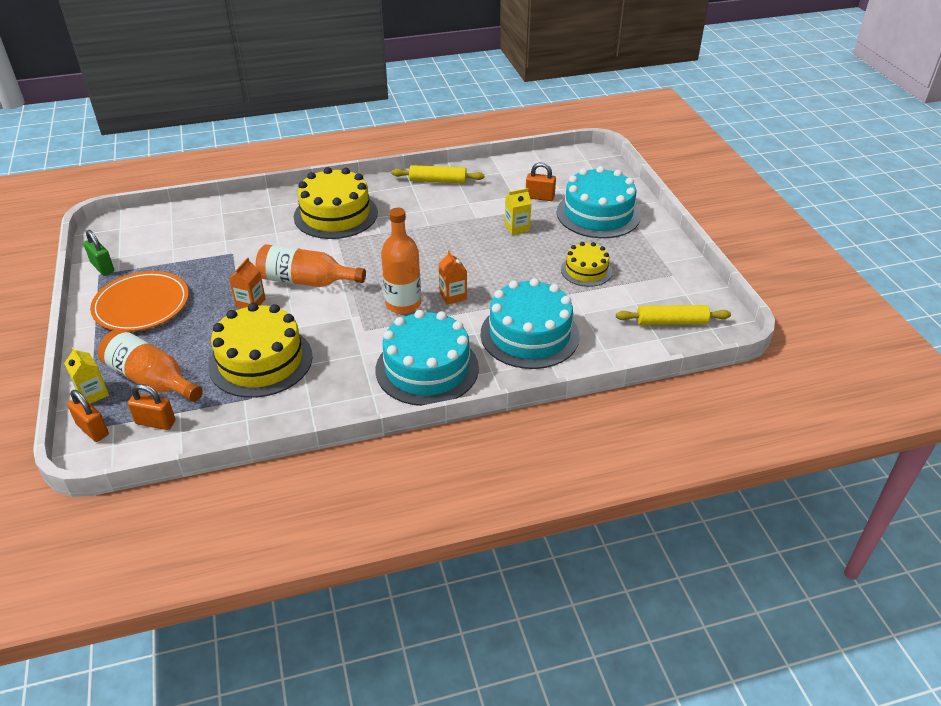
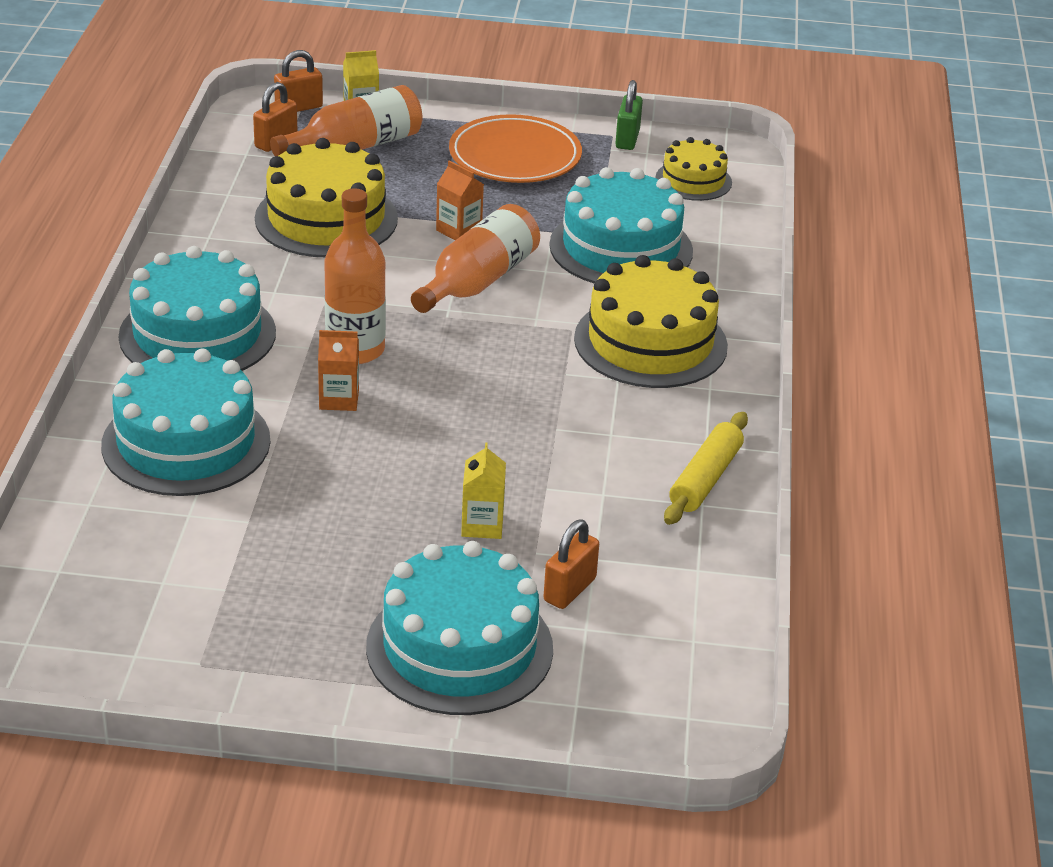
camera: 110 degrees right, 5 degrees down
green padlock [83,230,114,276] -> green padlock turned 60 degrees counterclockwise [615,80,643,150]
yellow cake [561,242,612,287] -> yellow cake moved to [655,137,732,201]
yellow rolling pin [616,305,731,325] -> none
none -> turquoise cake [549,167,693,284]

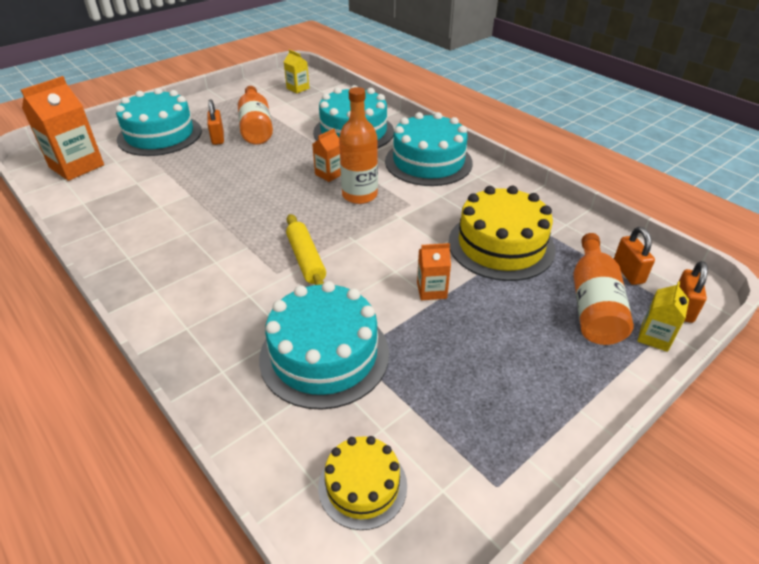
camera: 135 degrees right, 5 degrees up
orange bottle [411,204,540,313] -> orange bottle moved to [238,86,273,145]
orange plate [449,114,582,183] -> none
yellow carton [461,443,506,539] -> yellow carton moved to [284,49,309,93]
orange padlock [543,520,599,609] -> orange padlock moved to [207,99,224,145]
yellow cake [574,255,728,388] -> none
green padlock [615,80,643,150] -> none
yellow rolling pin [664,412,748,525] -> yellow rolling pin moved to [286,214,326,285]
none -> orange carton [21,76,104,181]

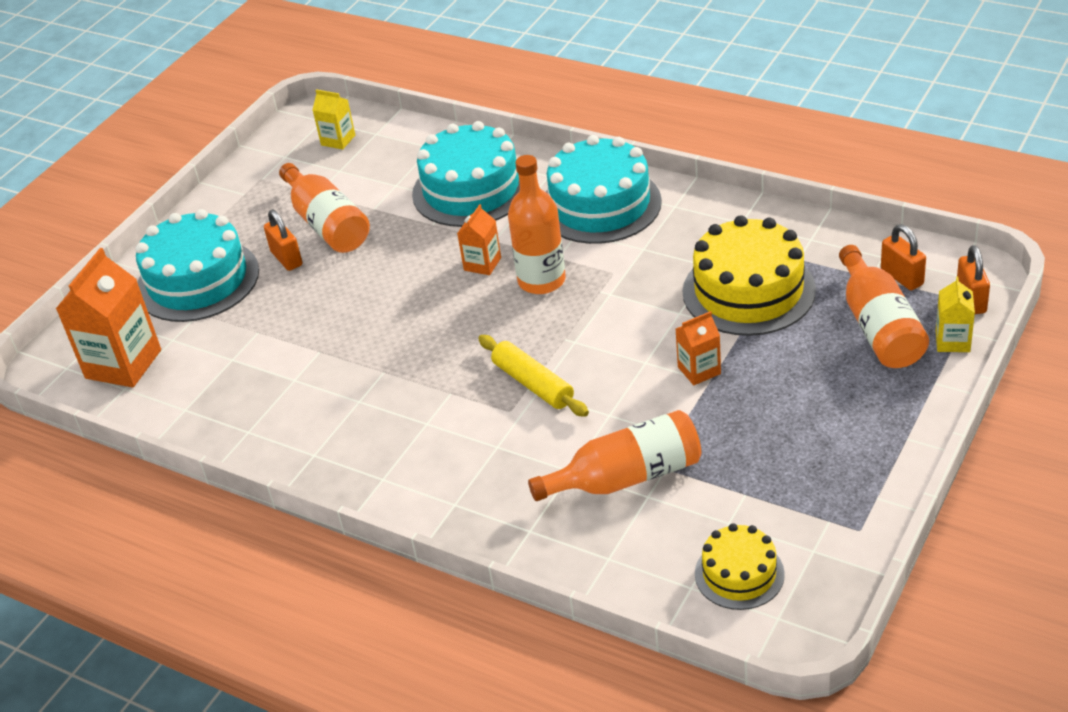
camera: 15 degrees left, 0 degrees up
turquoise cake [259,281,389,410] -> orange bottle [528,410,701,501]

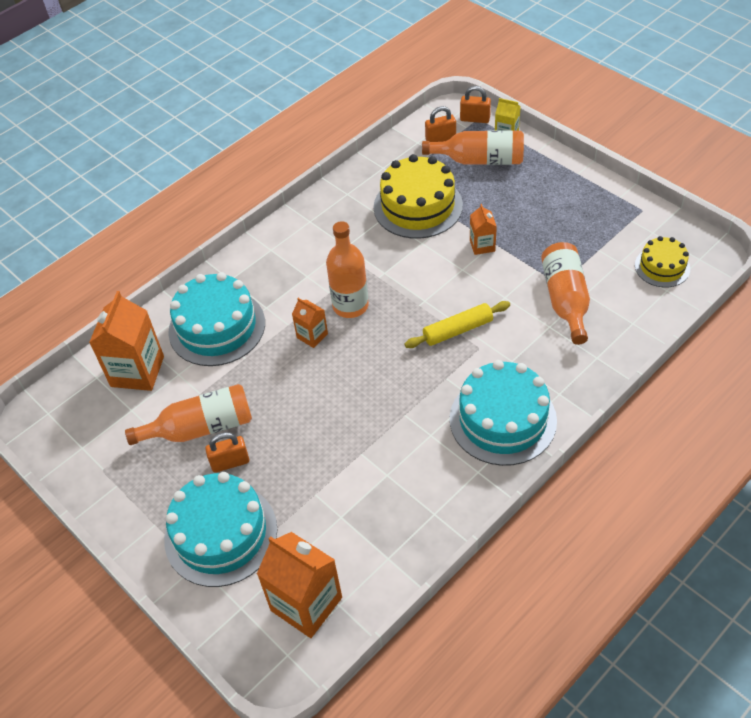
camera: 75 degrees left, 10 degrees up
yellow carton [312,89,355,150] -> none
turquoise cake [546,135,662,244] -> turquoise cake moved to [450,360,557,466]
none -> orange carton [89,291,164,391]

